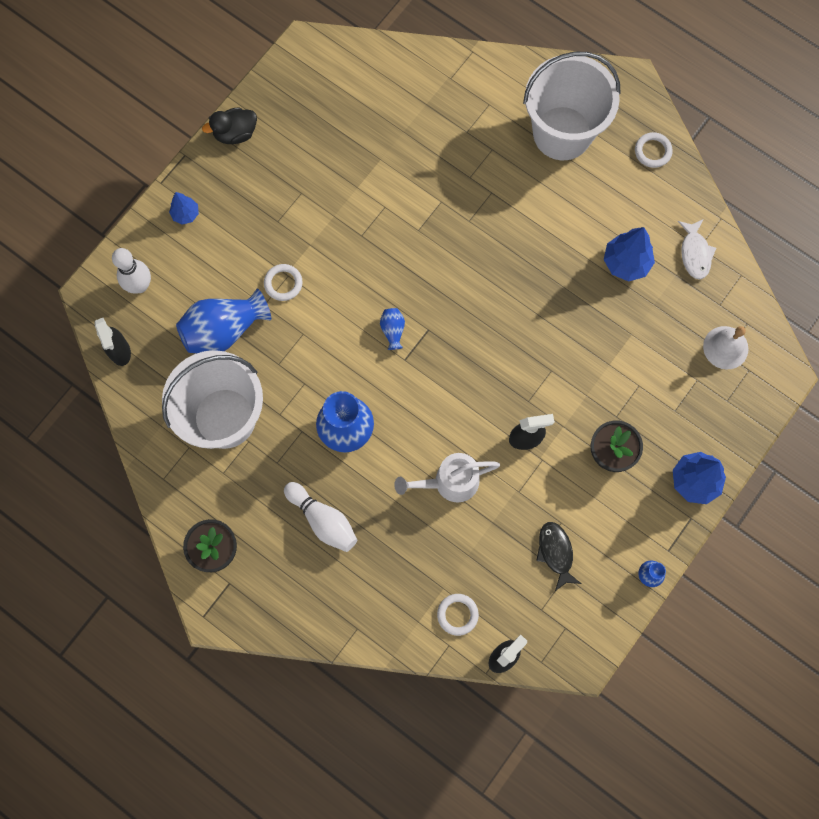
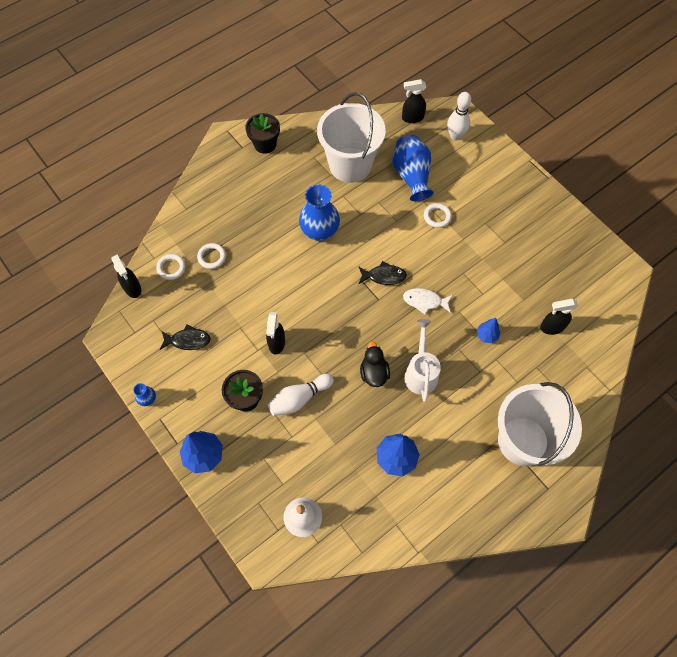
camera: 105 degrees right, 10 degrees down
blue tree [169,192,199,225] -> blue tree moved to [477,318,500,343]
black duck [202,107,257,144] -> black duck moved to [360,341,390,387]
white bowling pin [284,482,357,552] -> white bowling pin moved to [268,374,334,416]
blue vase [380,308,405,350] -> black fish [358,261,407,285]
white watering can [394,453,500,502] -> white watering can moved to [404,319,441,402]
white ring [635,132,673,168] -> white ring moved to [197,243,226,269]
white fish [678,219,716,279] -> white fish moved to [403,288,453,314]
none -> black spray bottle [540,299,579,335]

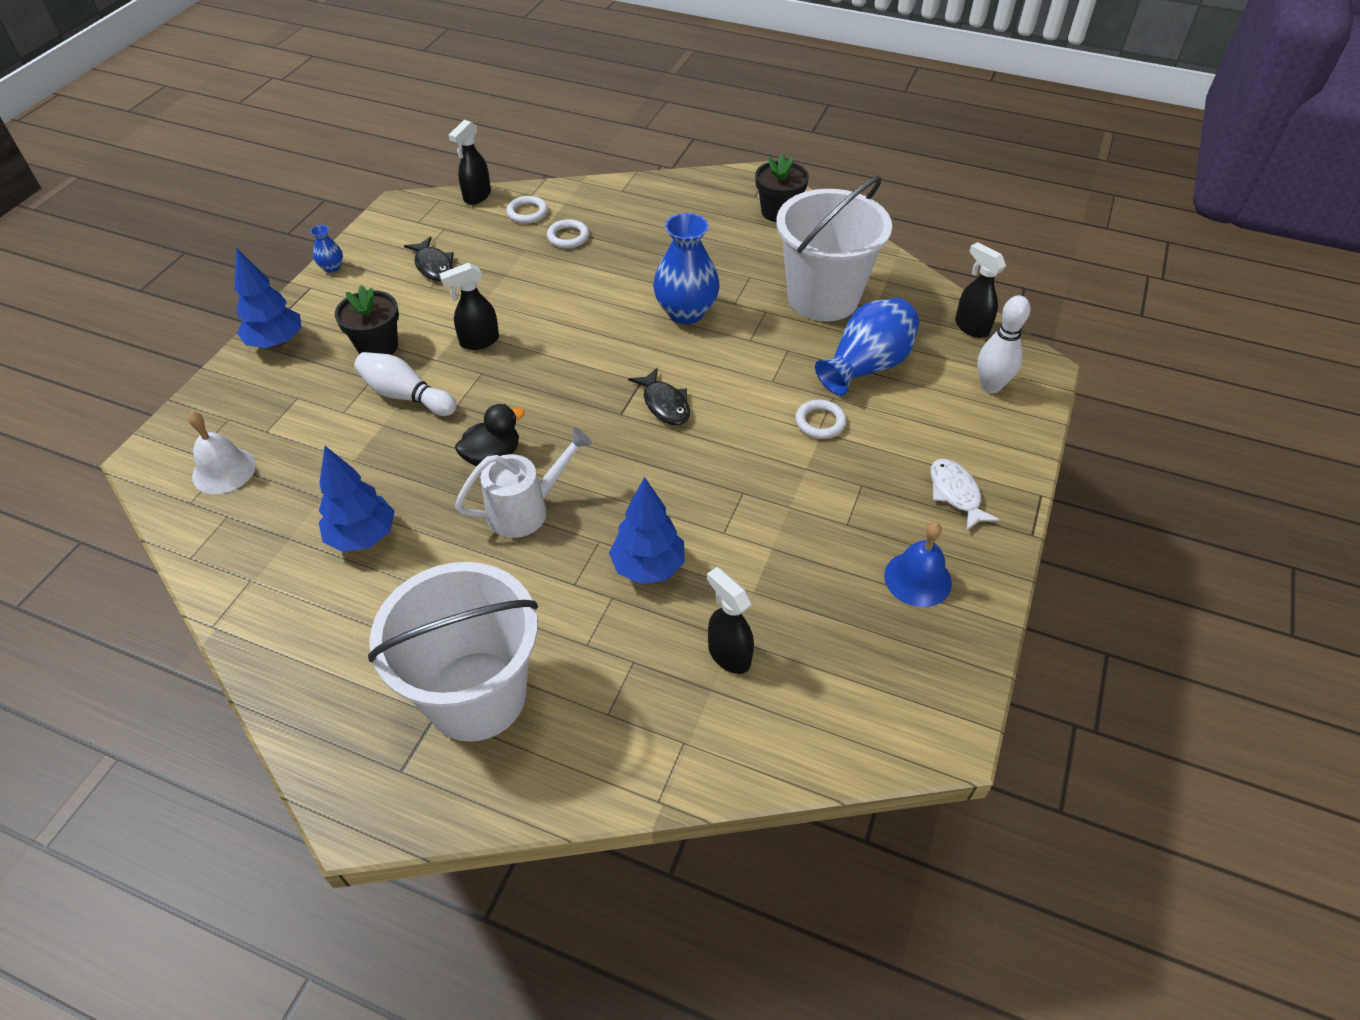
camera: 60 degrees right, 15 degrees down
white fish [403,288,453,314] -> white fish moved to [930,459,1000,531]
blue tree [477,318,500,343] -> blue tree [609,477,685,584], size x1.69
none -> blue bell [884,522,952,607]

